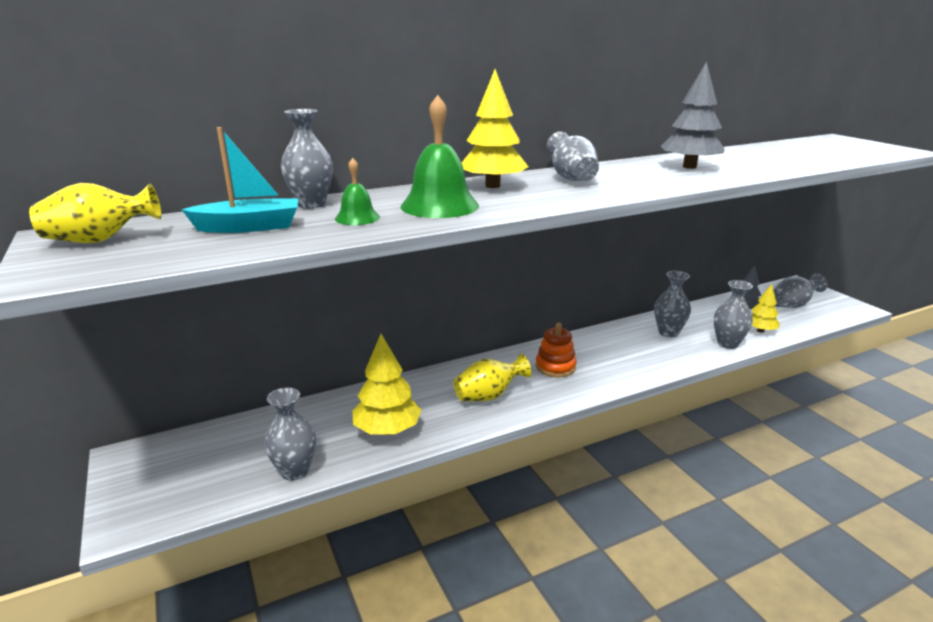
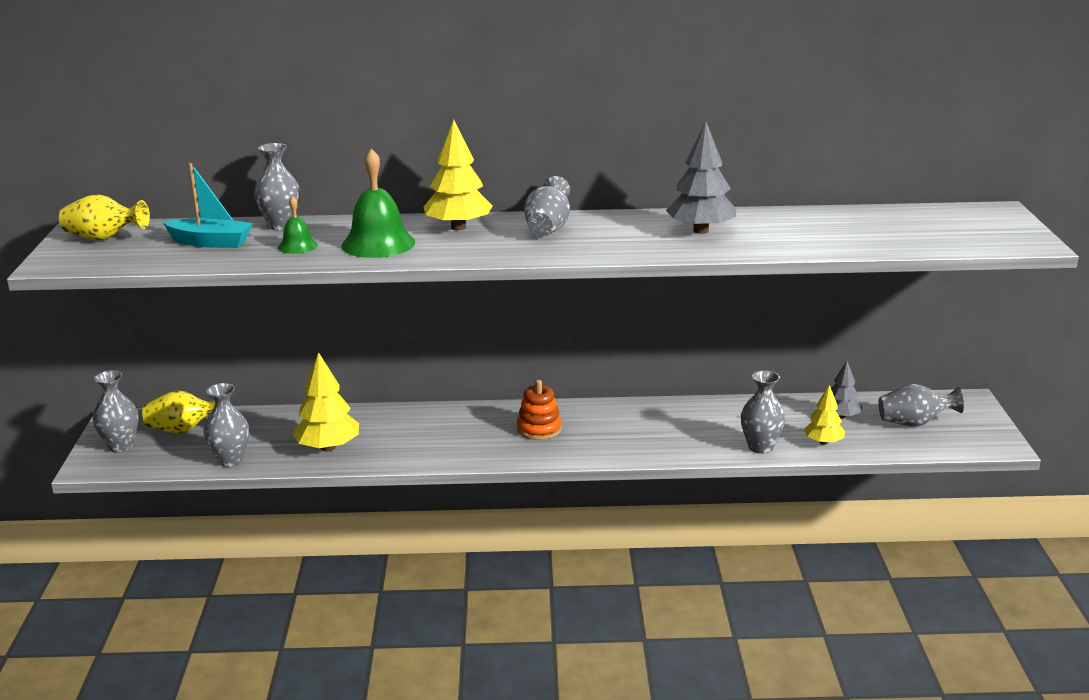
camera: 25 degrees right, 0 degrees up
yellow vase [453,354,532,401] -> yellow vase moved to [142,391,215,433]
grey vase [654,271,691,337] -> grey vase moved to [93,370,139,453]

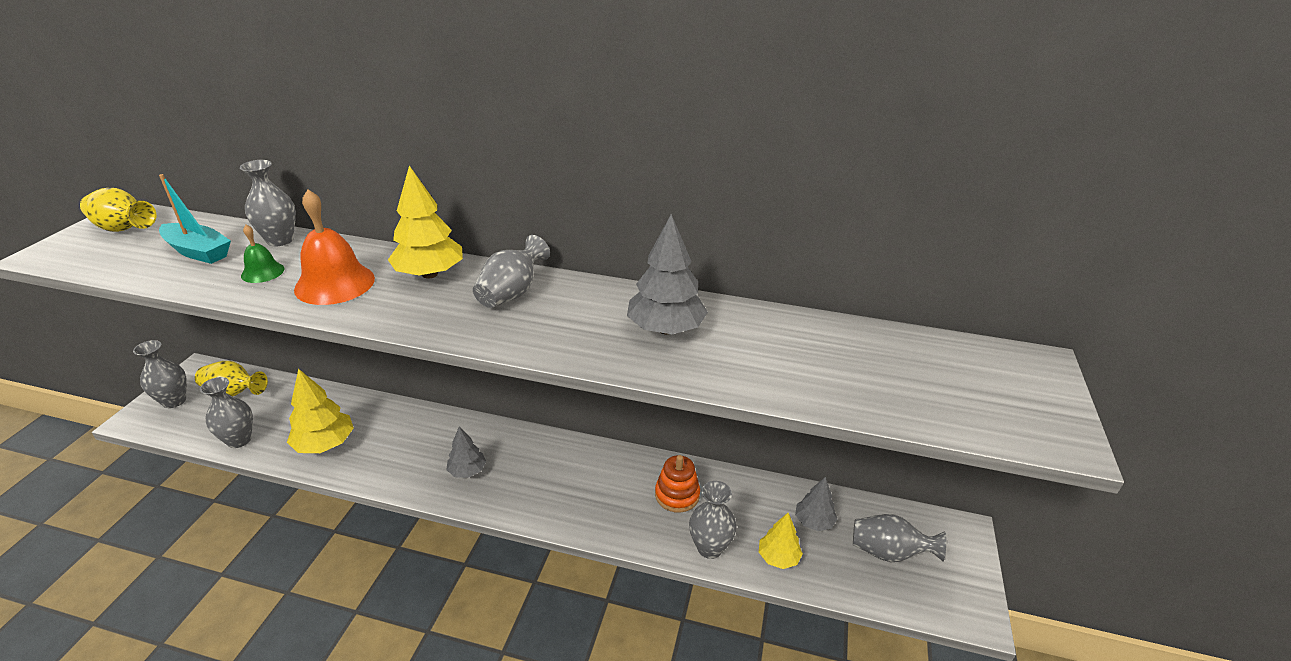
camera: 15 degrees right, 10 degrees up
green bell [341,149,415,258] -> orange bell [294,190,375,305]
orange stacking toy [517,380,562,440] -> orange stacking toy moved to [655,455,700,513]
none -> grey tree [447,427,486,478]

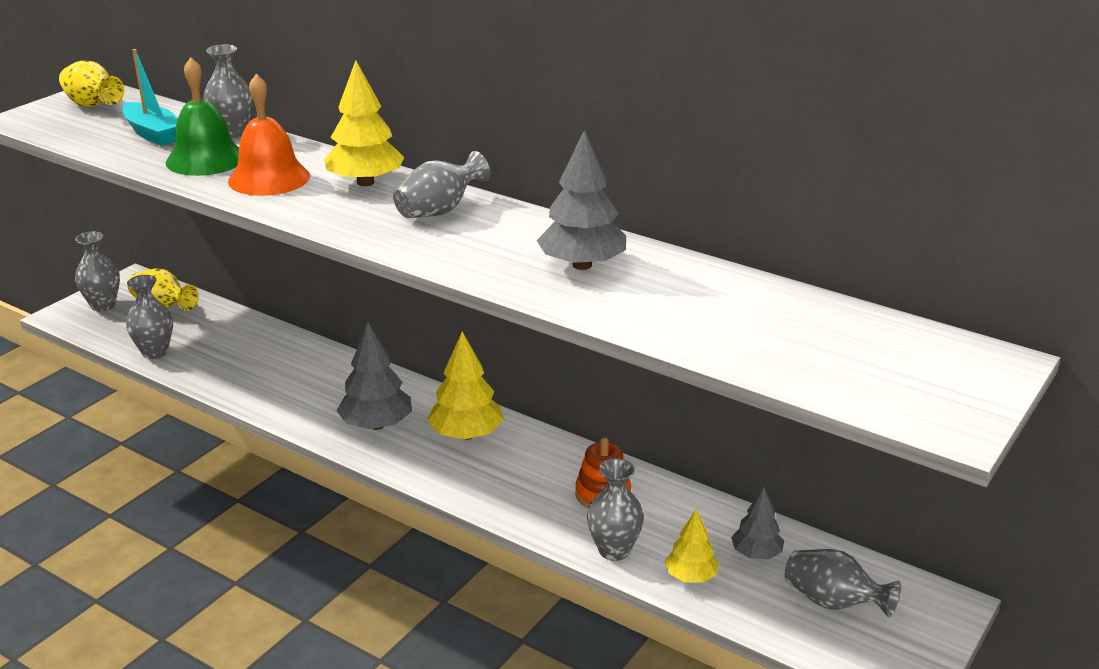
camera: 20 degrees right, 5 degrees down
green bell [241,225,285,283] -> green bell [166,57,239,176], size x1.87
yellow tree [287,369,354,453] -> yellow tree moved to [427,332,504,440]
grey tree [447,427,486,478] -> grey tree [336,323,412,430], size x1.63

